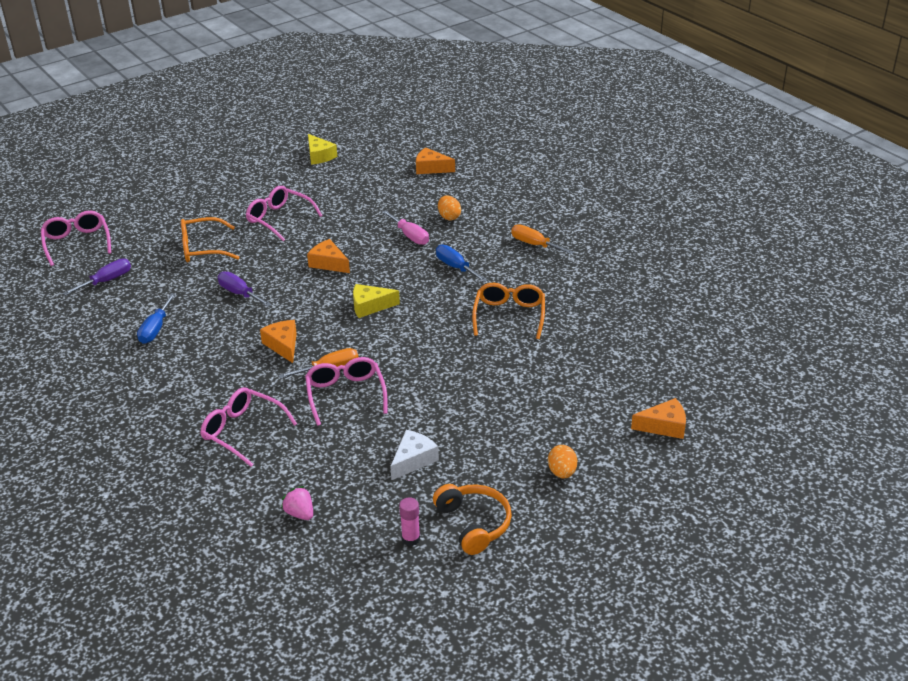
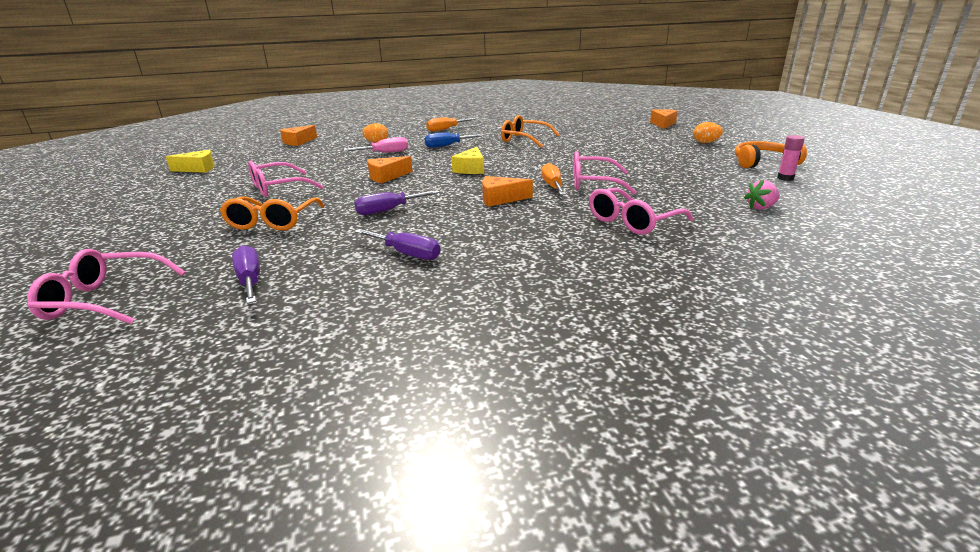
camera: 70 degrees left, 10 degrees down
blue screwdriver [137,293,176,344] -> purple screwdriver [355,229,440,260]
white cheese [390,430,439,480] -> none

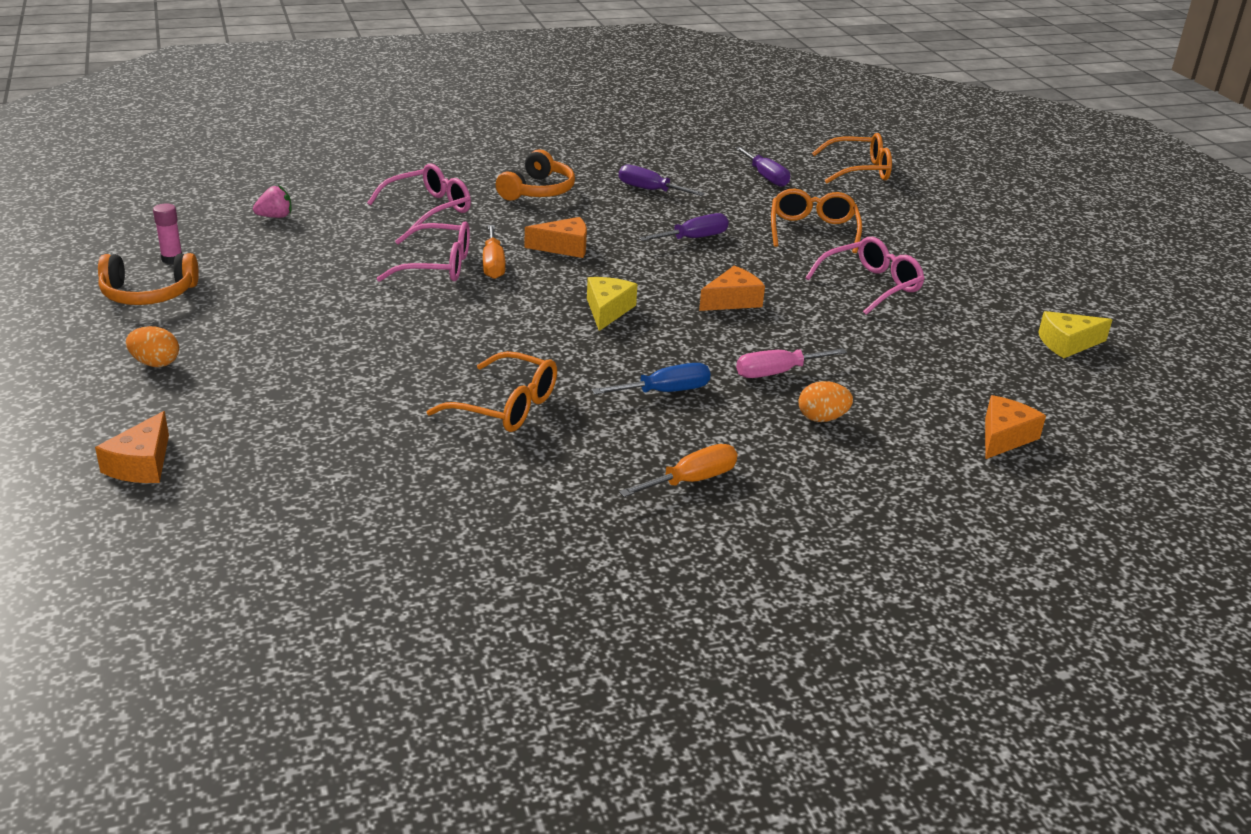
camera: 175 degrees right, 5 degrees up
pink glasses [27,249,186,324] -> orange glasses [812,133,892,183]
none -> orange headphones [496,149,575,201]

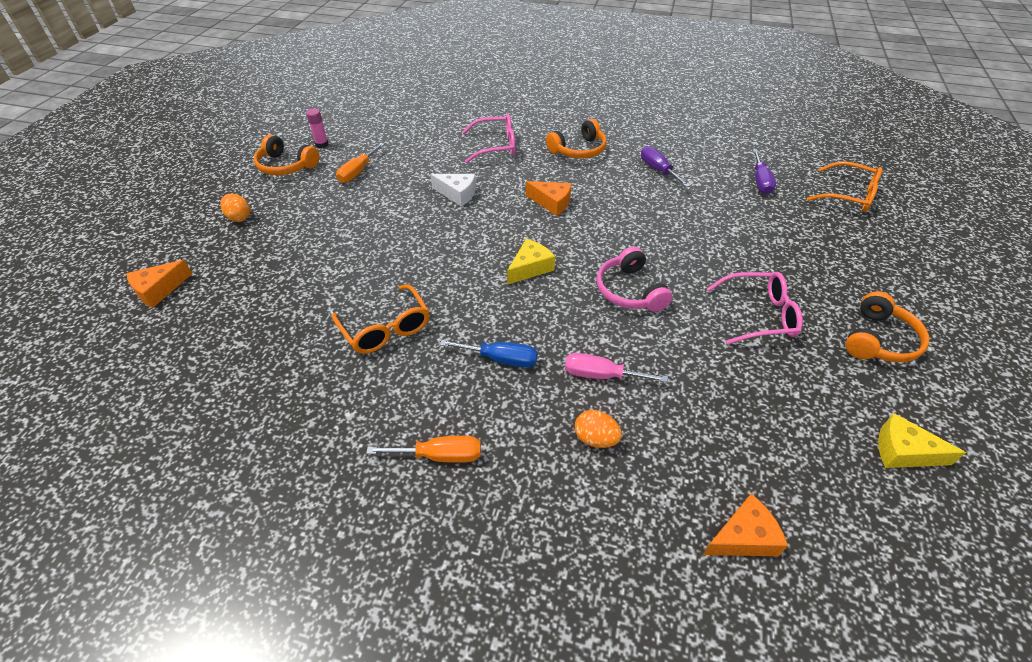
camera: 35 degrees right, 15 degrees up
pink strawberry [253,185,292,218] -> none
pink glasses [377,222,470,282] -> white cheese [430,174,476,207]
orange screwdriver [483,225,505,279] -> orange screwdriver moved to [336,143,385,183]
purple screwdriver [639,213,728,241] -> none
orange cheese [699,266,765,311] -> pink headphones [597,246,673,312]
orange glasses [771,189,862,254] -> none
none -> orange headphones [845,291,929,362]

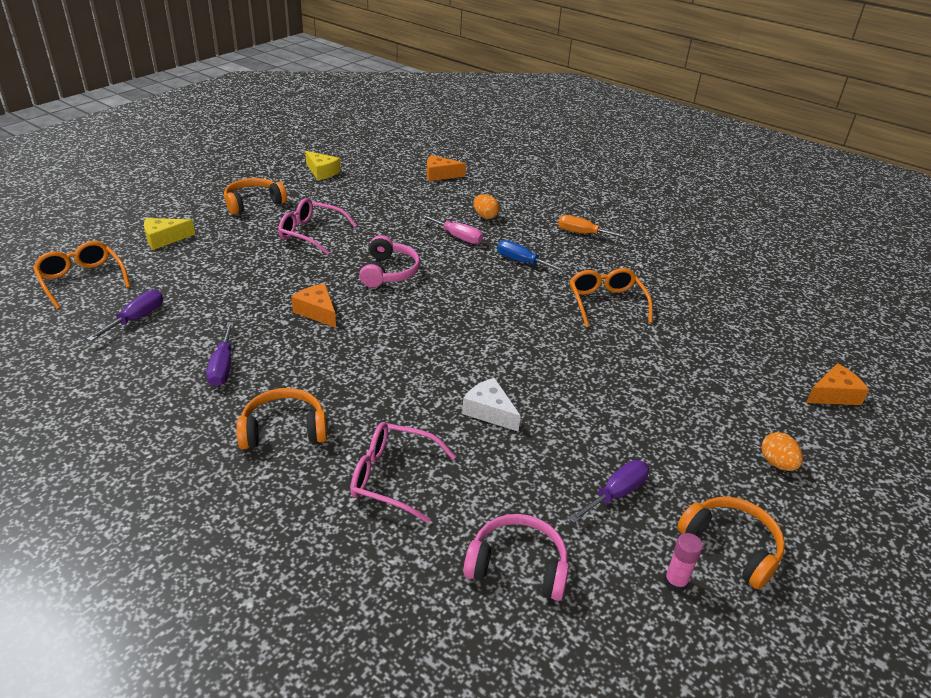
camera: 160 degrees left, 10 degrees down
orange screwdriver [336,143,385,183] -> purple screwdriver [569,460,649,523]
yellow cheese [507,239,555,285] -> yellow cheese moved to [144,218,195,250]
orange cheese [526,181,572,216] -> orange cheese moved to [291,283,336,328]
none -> pink headphones [463,514,569,601]

